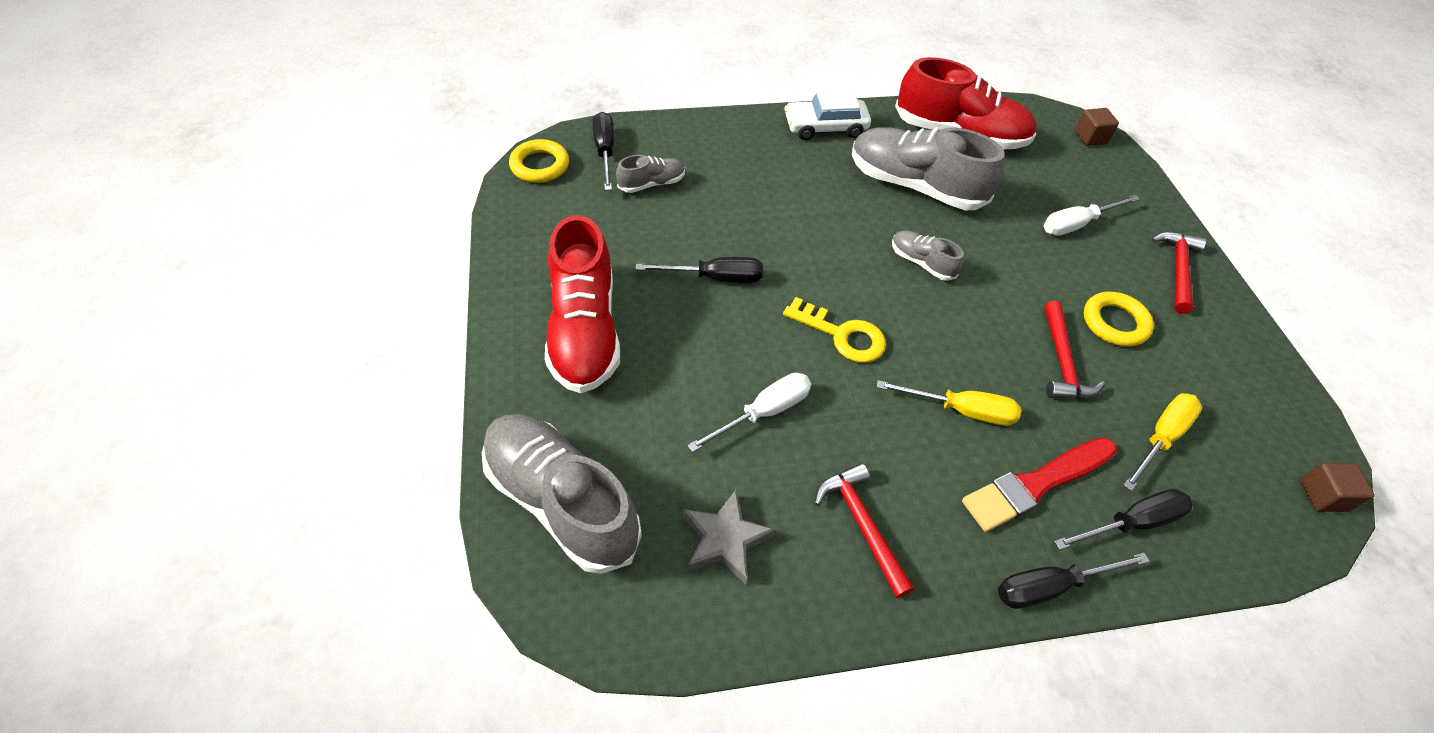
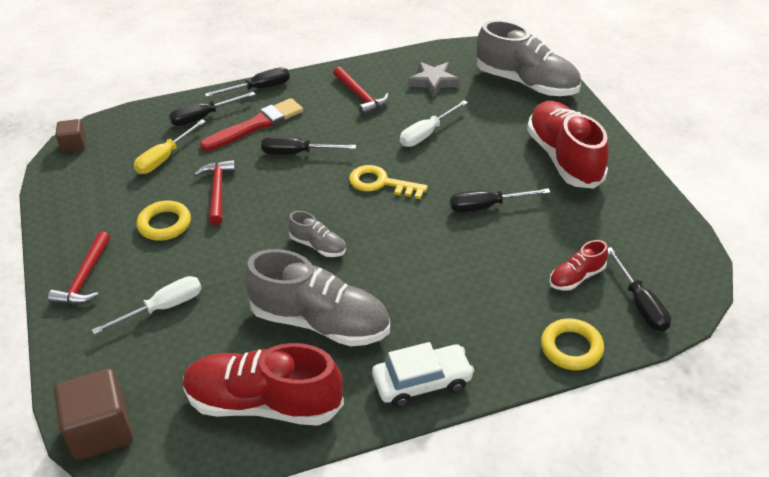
camera: 175 degrees right, 10 degrees down
yellow ring [509,139,569,183] -> yellow ring moved to [541,319,604,370]
grey shoe [616,155,685,193] -> red shoe [549,240,608,291]
yellow screwdriver [876,380,1021,426] -> black screwdriver [261,136,356,155]
brown cube [1074,108,1119,146] -> brown cube [54,369,133,460], size x1.82

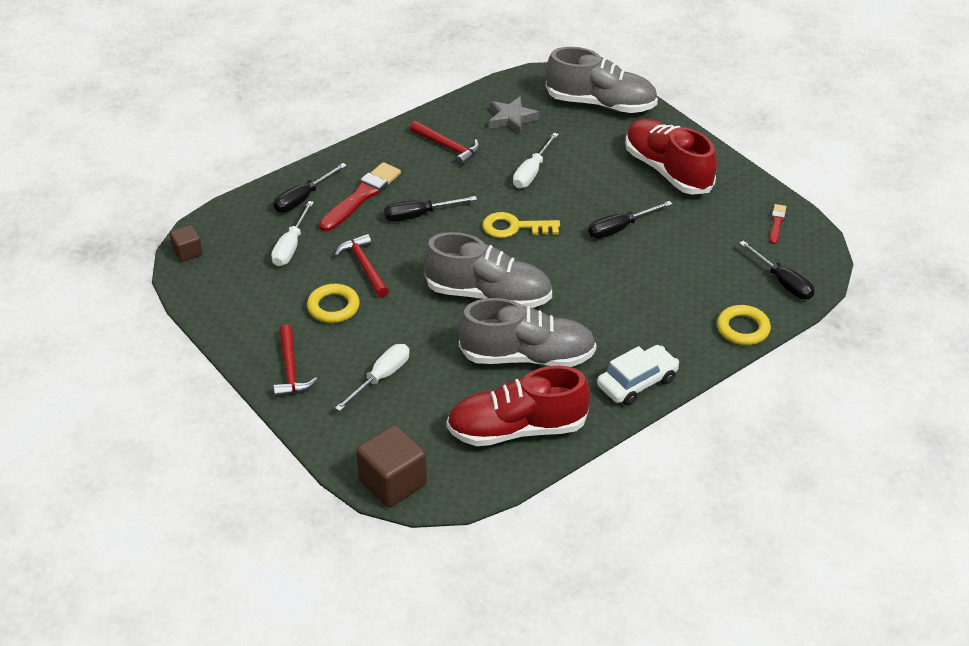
camera: 20 degrees left, 0 degrees up
yellow screwdriver [134,120,206,174] -> white screwdriver [271,201,314,266]
black screwdriver [205,67,290,97] -> none
grey shoe [288,211,346,257] -> grey shoe [424,232,552,308], size x2.09
red shoe [549,240,608,291] -> none
none -> red brush [770,204,786,244]

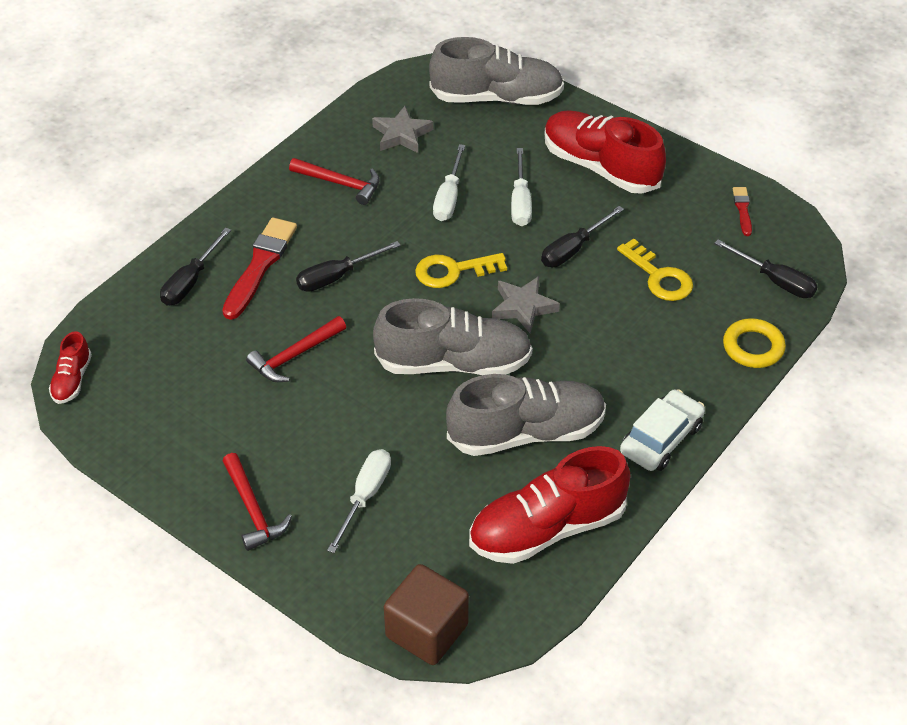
camera: 15 degrees left, 5 degrees up
brown cube [170,225,203,262] -> red shoe [49,331,92,404]
white screwdriver [271,201,314,266] -> white screwdriver moved to [511,148,532,226]
yellow ring [307,284,360,323] -> none
red hammer [334,234,389,298] -> red hammer turned 90 degrees counterclockwise [246,316,346,382]
none -> grey star [492,276,560,333]
none -> yellow key [617,239,693,301]

